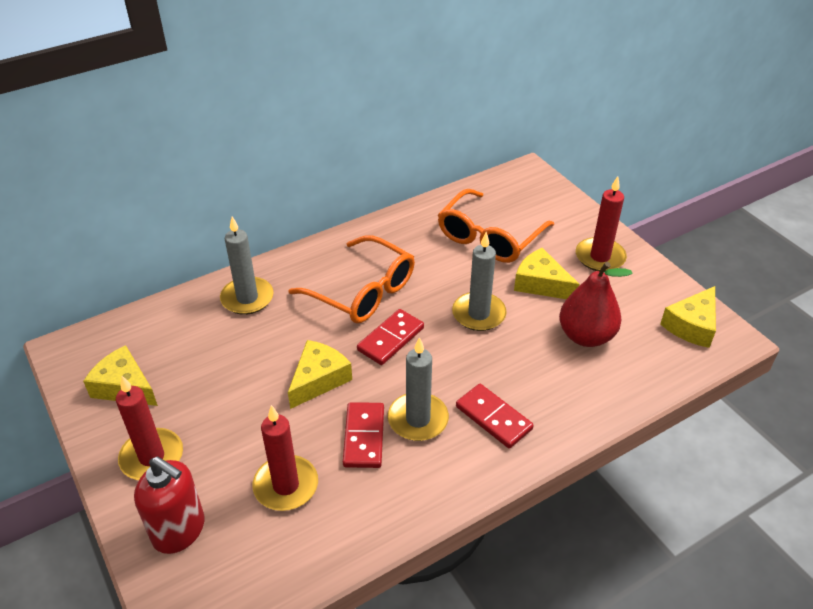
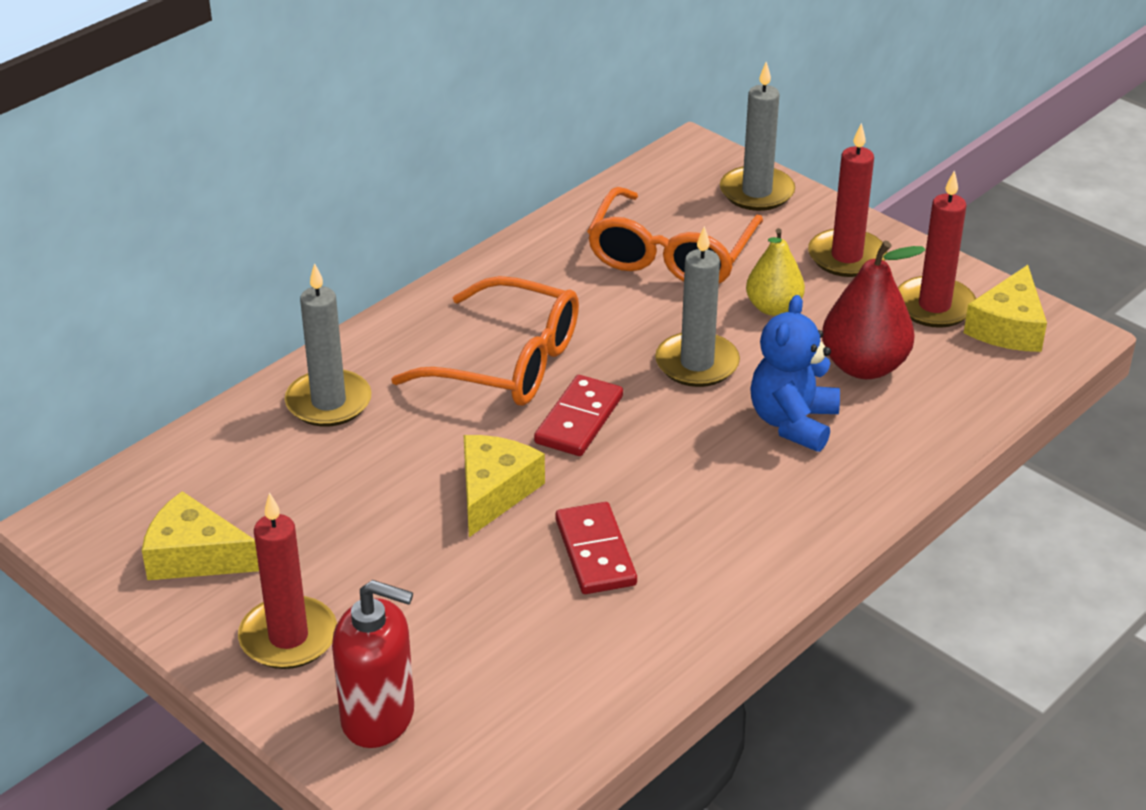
camera: 15 degrees left, 5 degrees down
red candle [252,405,318,511] -> red candle moved to [898,170,976,328]
grey candle [388,337,449,441] -> grey candle moved to [720,62,795,211]
red domino [456,384,534,449] -> none
yellow cheese [514,248,580,299] -> yellow pear [746,228,805,316]
none -> blue teddy bear [750,295,840,452]

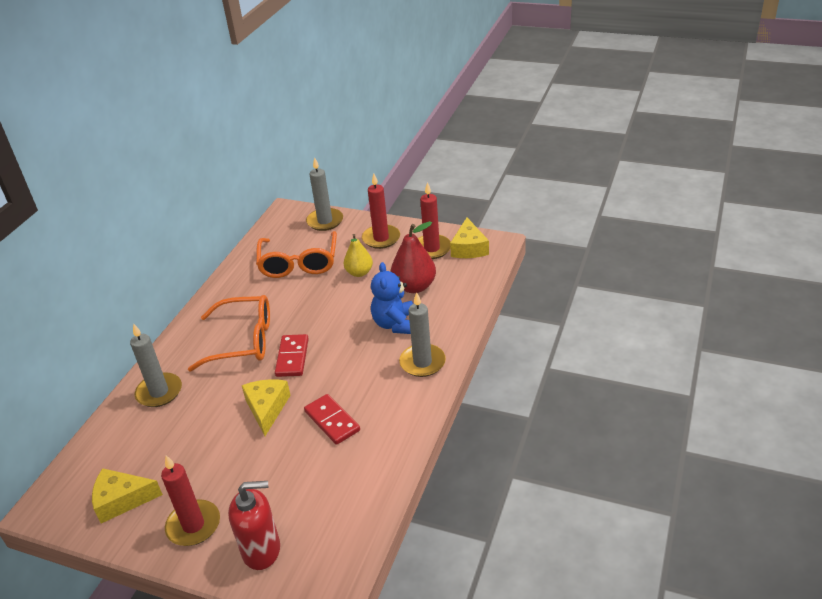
camera: 20 degrees left, 0 degrees up
grey candle [655,226,740,387] -> grey candle moved to [399,292,446,377]

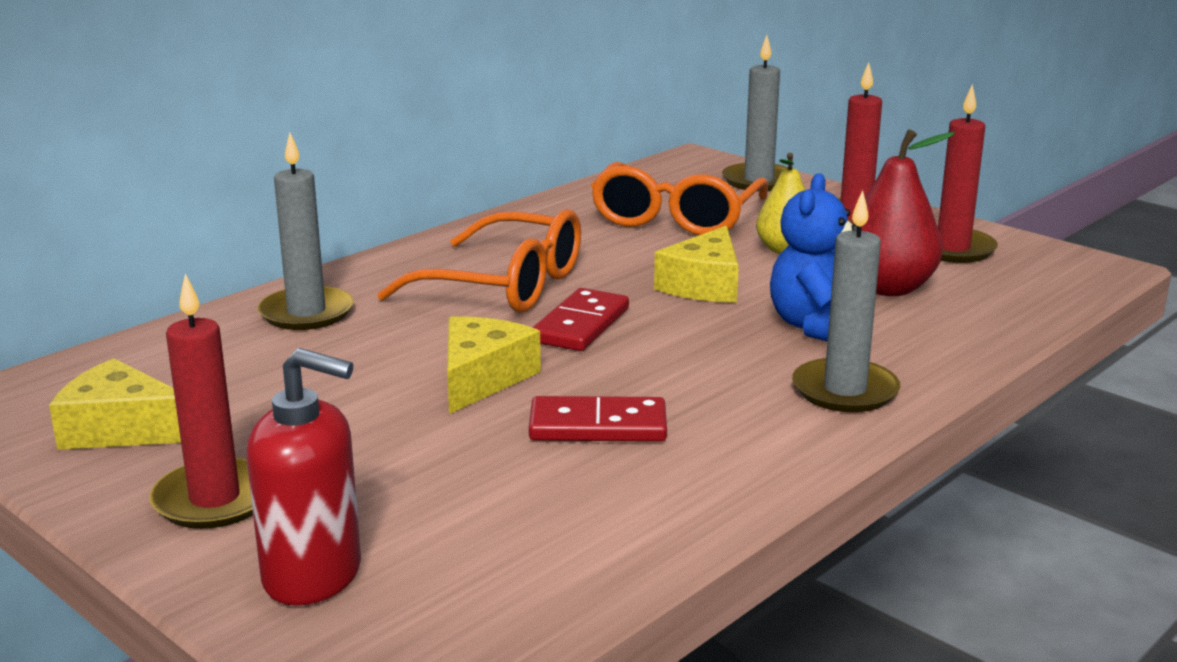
camera: 20 degrees right, 15 degrees down
red domino [304,394,360,445] -> red domino turned 75 degrees counterclockwise [529,396,667,442]
yellow cheese [450,218,489,258] -> yellow cheese moved to [654,226,739,302]

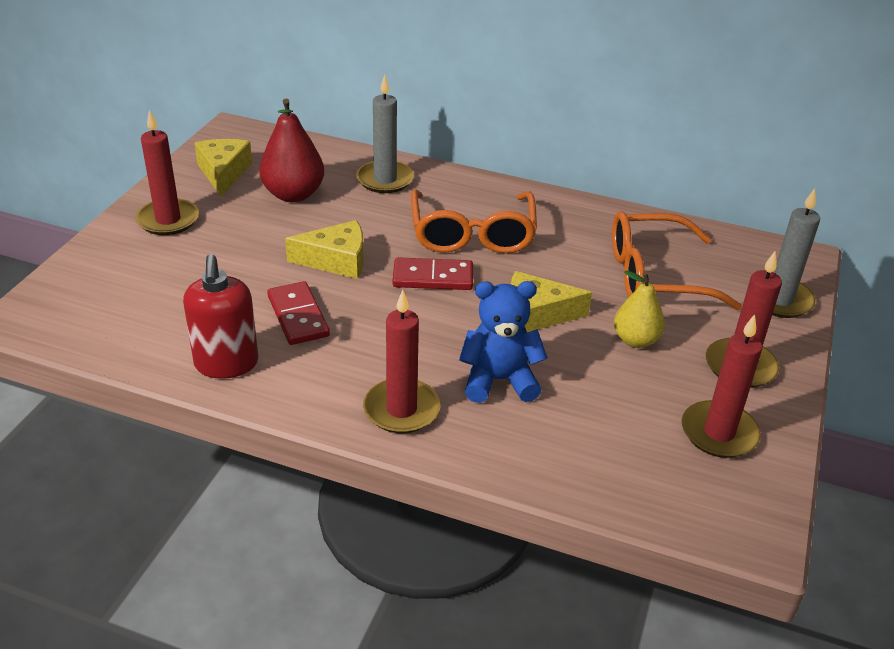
camera: 65 degrees right, 15 degrees up
red soap dispenser [246,348,361,606] -> red soap dispenser moved to [183,254,259,379]
grey candle [792,190,900,412] -> red candle [363,290,440,433]
red pear [850,129,955,296] -> red pear moved to [259,98,324,202]

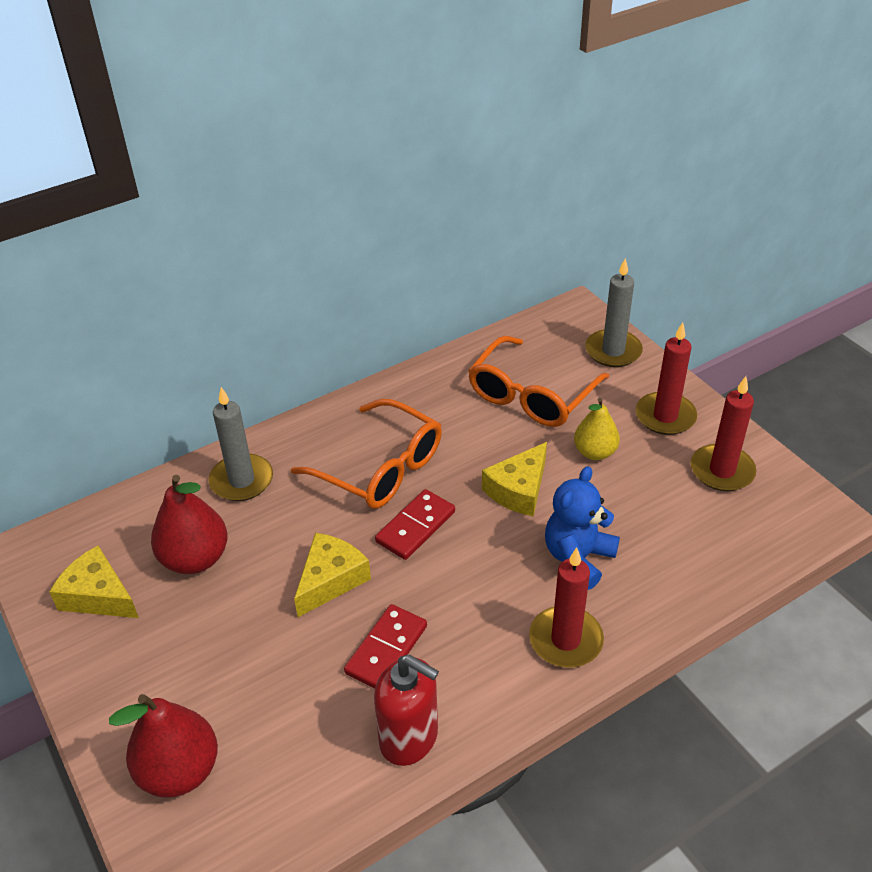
camera: 50 degrees left, 5 degrees up
red candle [136,110,199,235] -> none
red domino [267,281,330,345] -> red domino turned 75 degrees counterclockwise [344,604,427,689]
none -> red pear [109,694,218,798]

